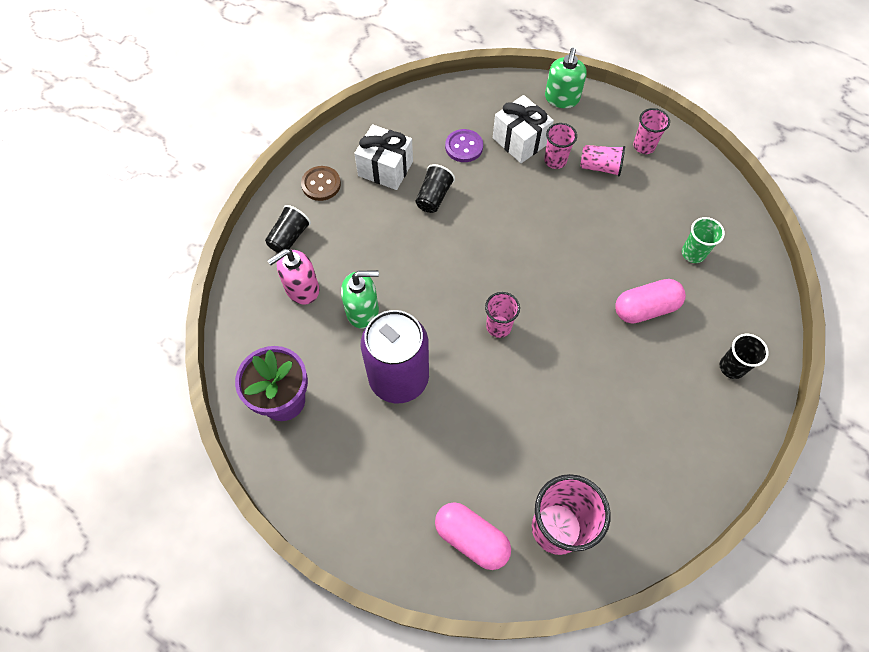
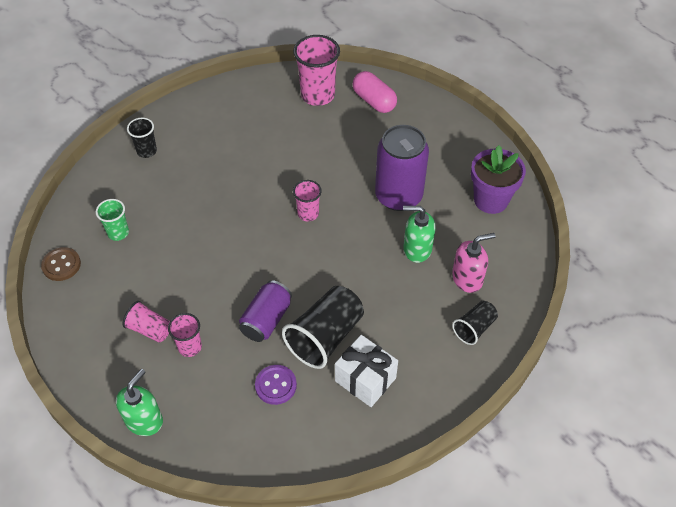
camera: 165 degrees left, 10 degrees down
brown button [301,166,341,201] -> brown button moved to [41,247,81,281]
black cup [415,164,455,213] -> black cup [282,286,364,369], size x1.78
white gift [493,95,554,163] -> none
pink capsule [615,279,686,323] -> none
pink cup [633,108,670,154] -> none
none -> purple can [239,280,292,342]

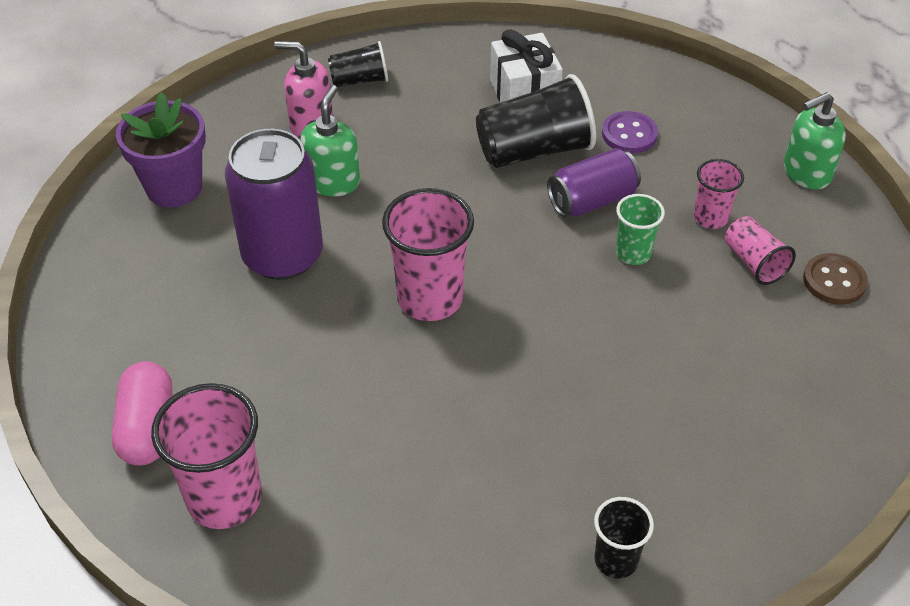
camera: 145 degrees left, 5 degrees down
brown button [41,247,81,281] -> brown button moved to [803,253,868,305]
green cup [96,199,129,241] -> green cup moved to [616,194,665,265]
pink cup [293,180,322,221] -> pink cup [382,188,474,321], size x1.78
green soap dispenser [403,206,435,263] -> green soap dispenser turned 120 degrees counterclockwise [300,85,360,196]

